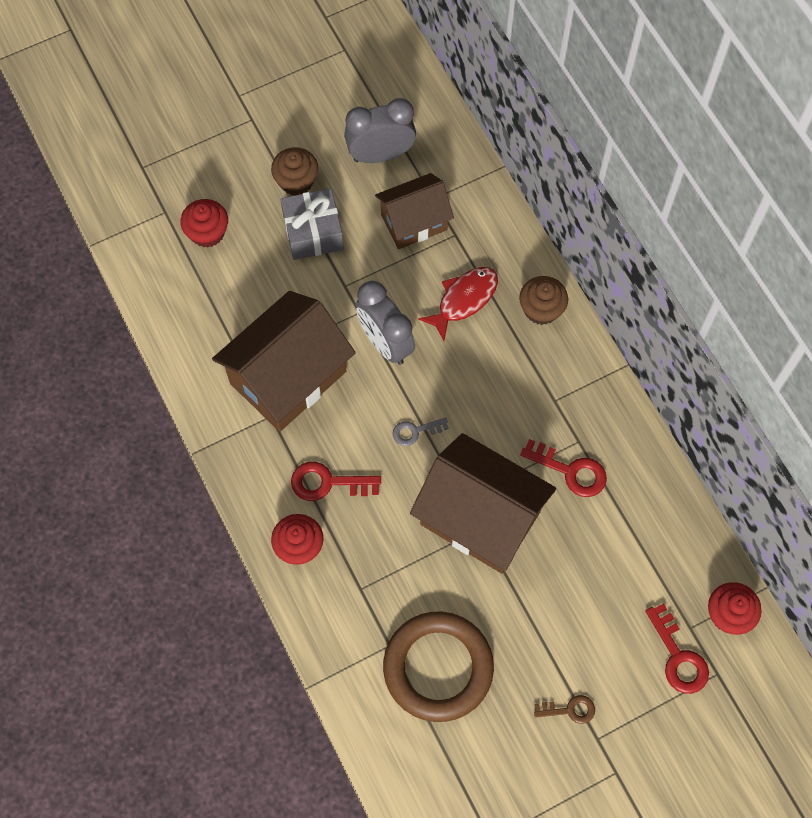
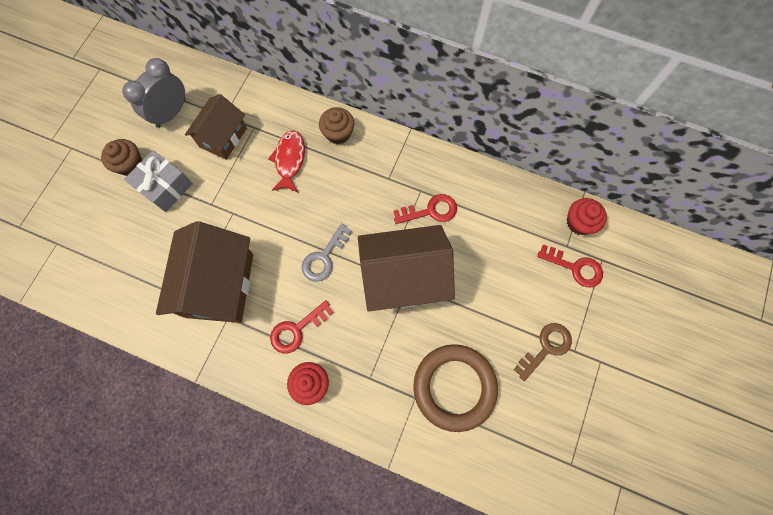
camera: 40 degrees left, 5 degrees up
red cupcake [180,199,228,248] -> none
grey clock [355,281,415,365] -> none
grey key [393,417,449,446] -> grey key [302,223,352,281], size x1.56
brown key [534,695,595,724] -> brown key [514,323,572,381], size x1.56

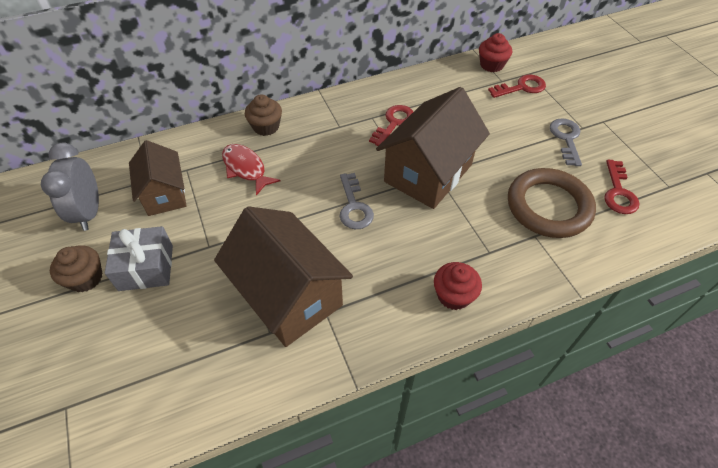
camera: 45 degrees left, 20 degrees down
red key [270,300,334,354] -> red key moved to [604,160,640,214]
brown key [514,323,572,381] -> grey key [550,118,582,166]

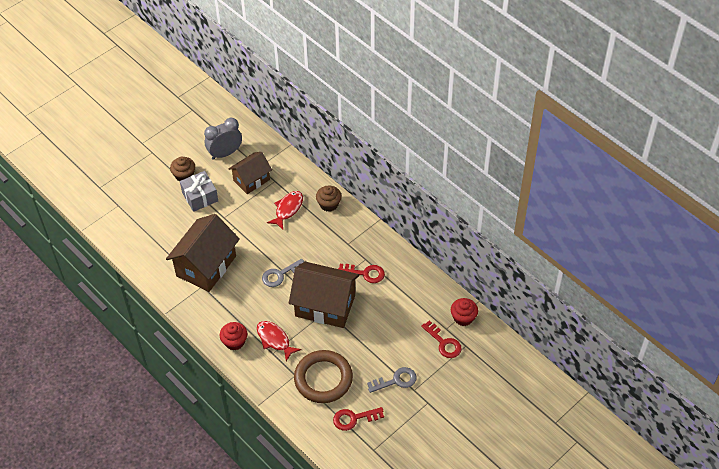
camera: 70 degrees right, 0 degrees up
none -> red fish [257,321,301,362]

